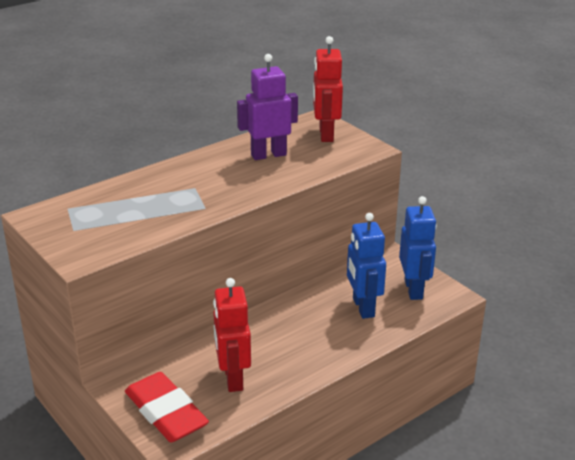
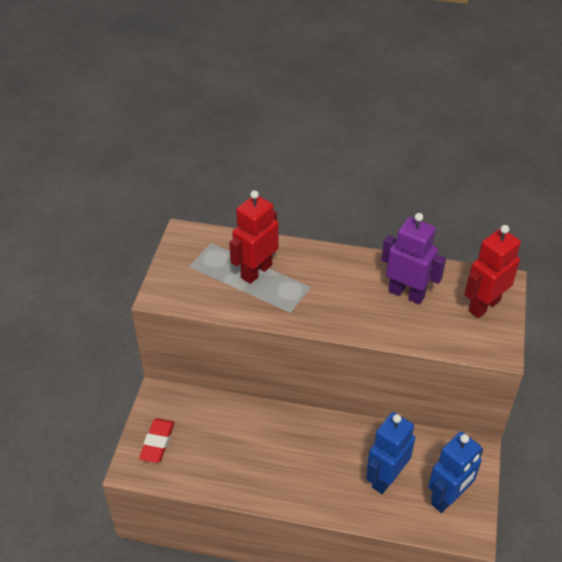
camera: 50 degrees right, 15 degrees up
red eraser [125,372,209,442] -> red eraser [139,418,174,463], size x0.61
red robot [213,278,251,392] -> red robot moved to [229,190,279,284]

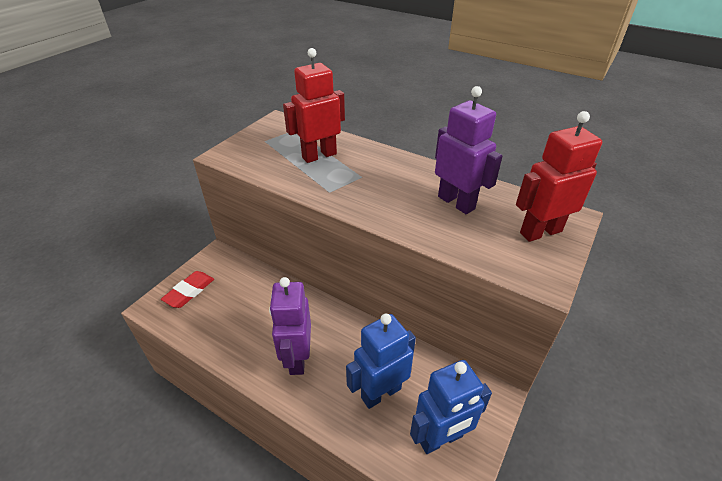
camera: 20 degrees right, 5 degrees down
none -> purple robot [269,277,311,375]

